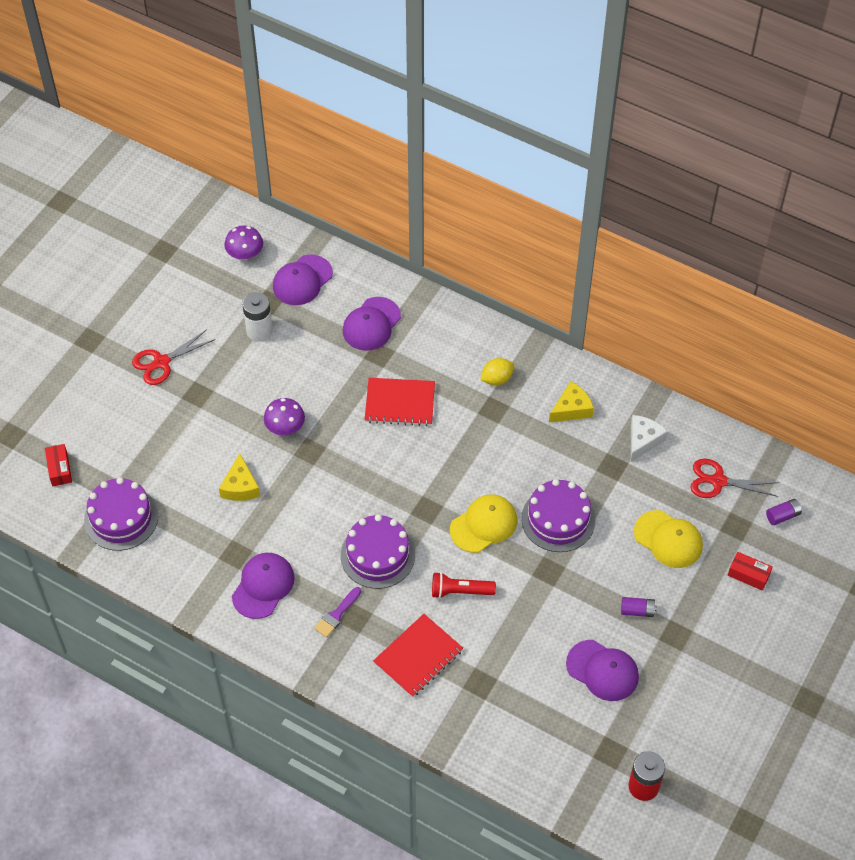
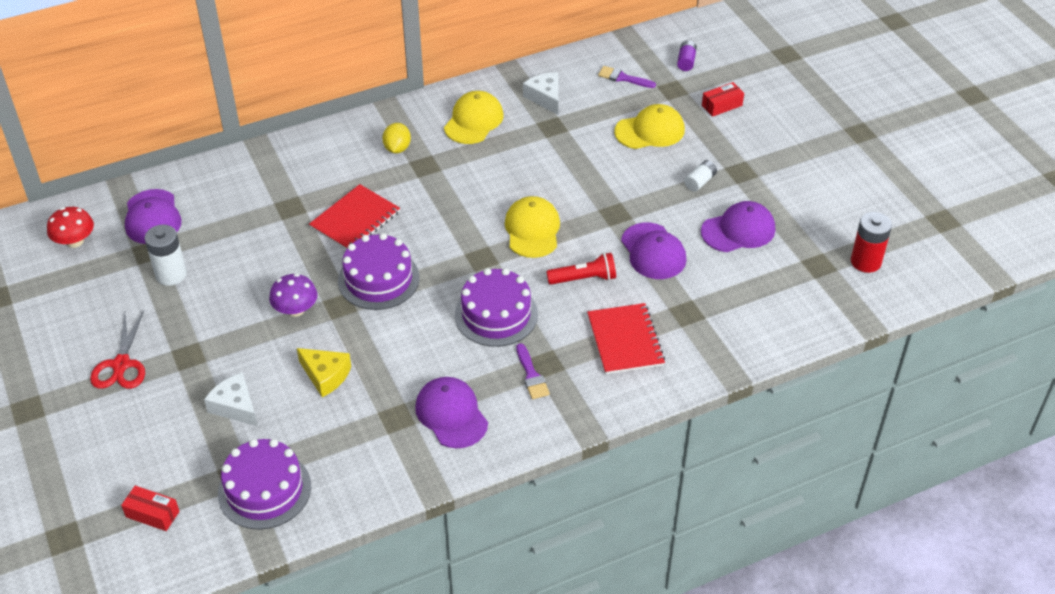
camera: 55 degrees left, 10 degrees down
purple mushroom [225,226,263,260] -> red mushroom [47,207,94,248]
purple cap [343,297,401,351] -> purple cap moved to [621,223,686,279]
red flashlight [432,572,496,599] -> red flashlight turned 135 degrees counterclockwise [546,253,616,285]
purple cake [521,479,595,552] -> purple cake moved to [338,233,420,310]
yellow cheese [549,381,594,422] -> yellow cap [444,91,504,144]
purple battery [621,597,657,617] -> white battery [684,160,717,192]
red scissors [690,459,780,498] -> purple brush [598,66,656,88]
none -> white cheese [204,372,258,426]

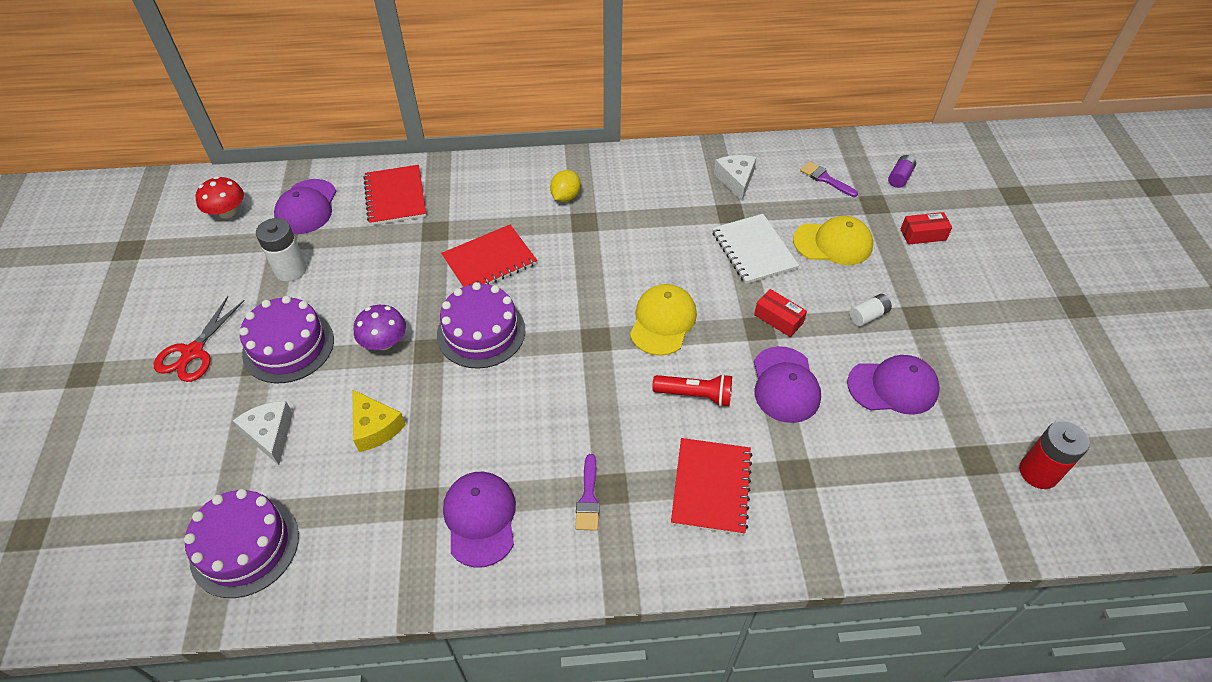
camera: 20 degrees right, 5 degrees up
red box [121,485,179,531] -> red box moved to [754,289,807,337]
yellow cap [444,91,504,144] -> none
purple cake [455,268,538,347] -> purple cake moved to [239,296,334,383]
none -> red notebook [363,165,426,225]
none -> white notebook [712,214,799,284]

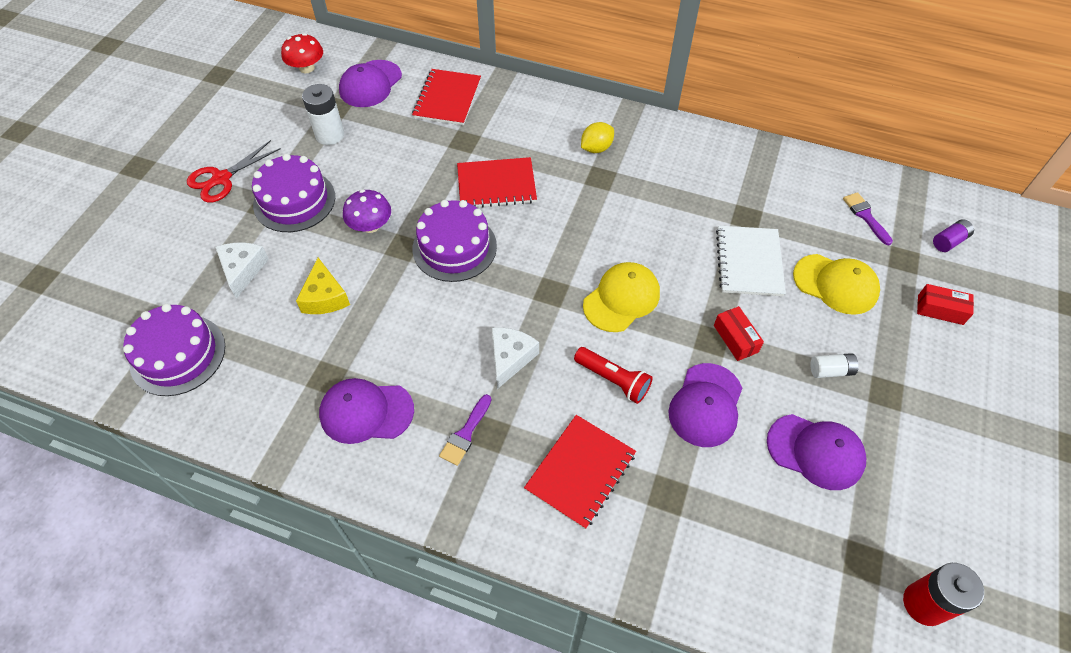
camera: 25 degrees right, 5 degrees up
purple cap [443,472,516,568] -> purple cap turned 105 degrees counterclockwise [319,378,414,444]
white cheese [714,155,756,201] -> white cheese moved to [492,327,539,389]

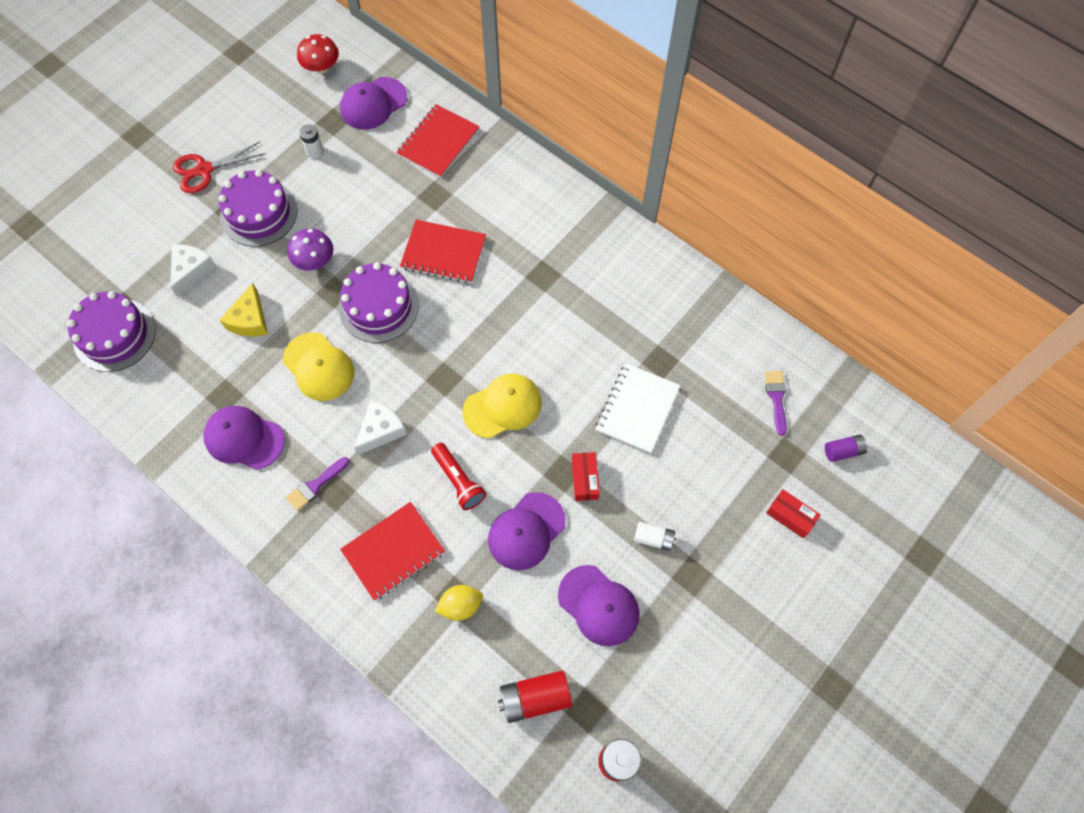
camera: 20 degrees right, 10 degrees up
white battery [302,84,344,145] -> white battery [299,124,324,158], size x0.61
yellow lemon [581,122,614,153] -> yellow lemon moved to [435,585,483,621]
yellow cap [793,254,880,315] -> yellow cap moved to [283,332,354,401]
none -> red battery [498,670,572,723]

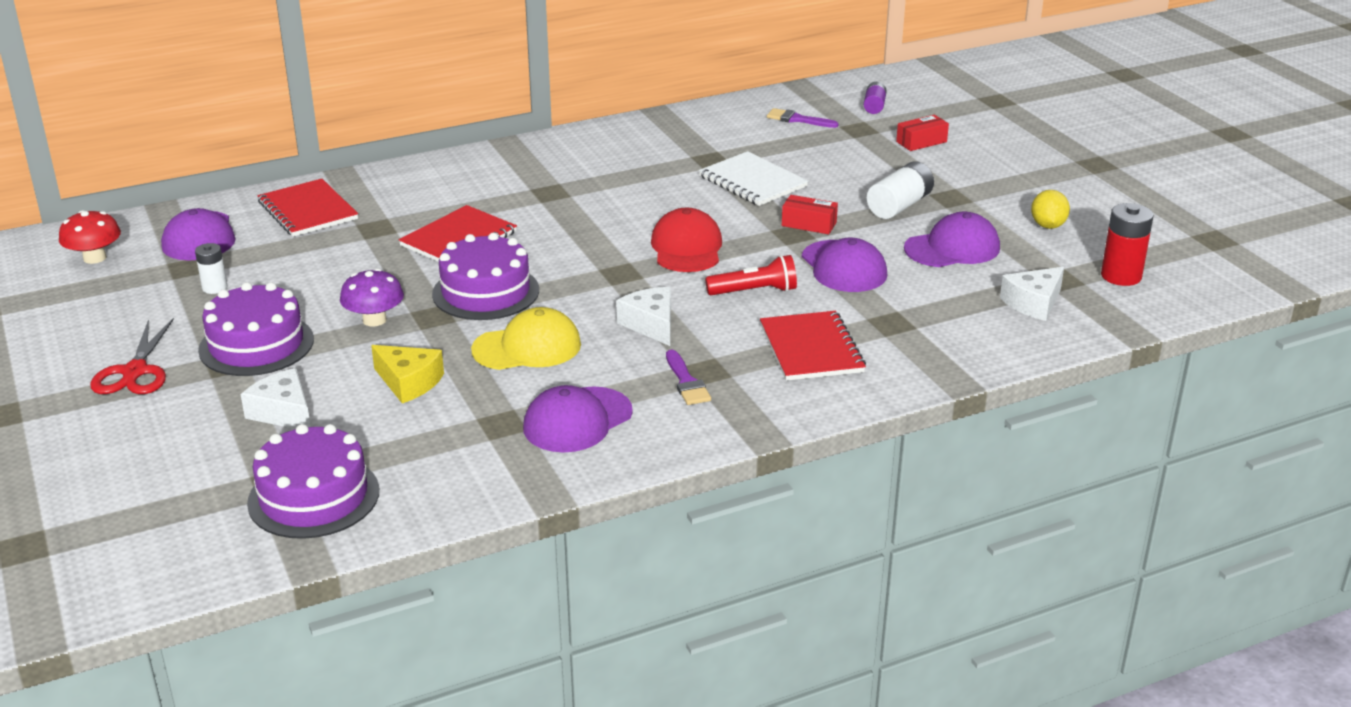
camera: 65 degrees left, 35 degrees down
yellow lemon [435,585,483,621] -> yellow lemon moved to [1031,190,1070,229]
yellow cap [463,374,542,439] -> red cap [651,208,722,272]
red battery [498,670,572,723] -> white cheese [1000,267,1064,321]
white battery [634,522,676,551] -> white battery [867,161,934,219], size x1.64

